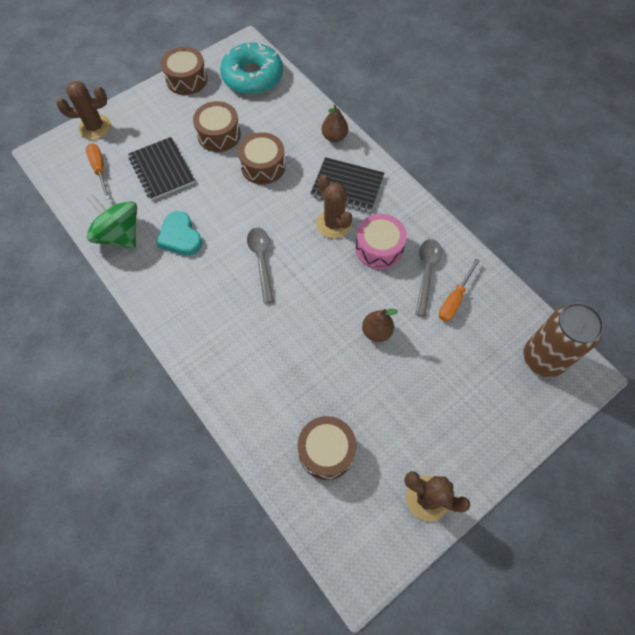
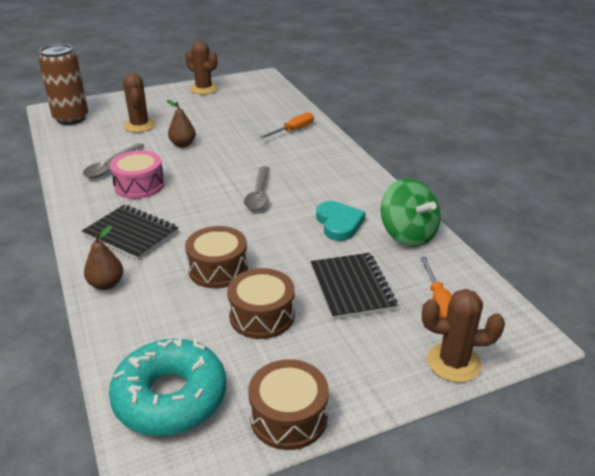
camera: 165 degrees left, 30 degrees down
brown drum [298,416,356,480] -> none
brown cactus [316,175,352,239] -> brown cactus moved to [123,73,156,132]
orange screwdriver [439,259,480,322] -> orange screwdriver moved to [260,112,314,138]

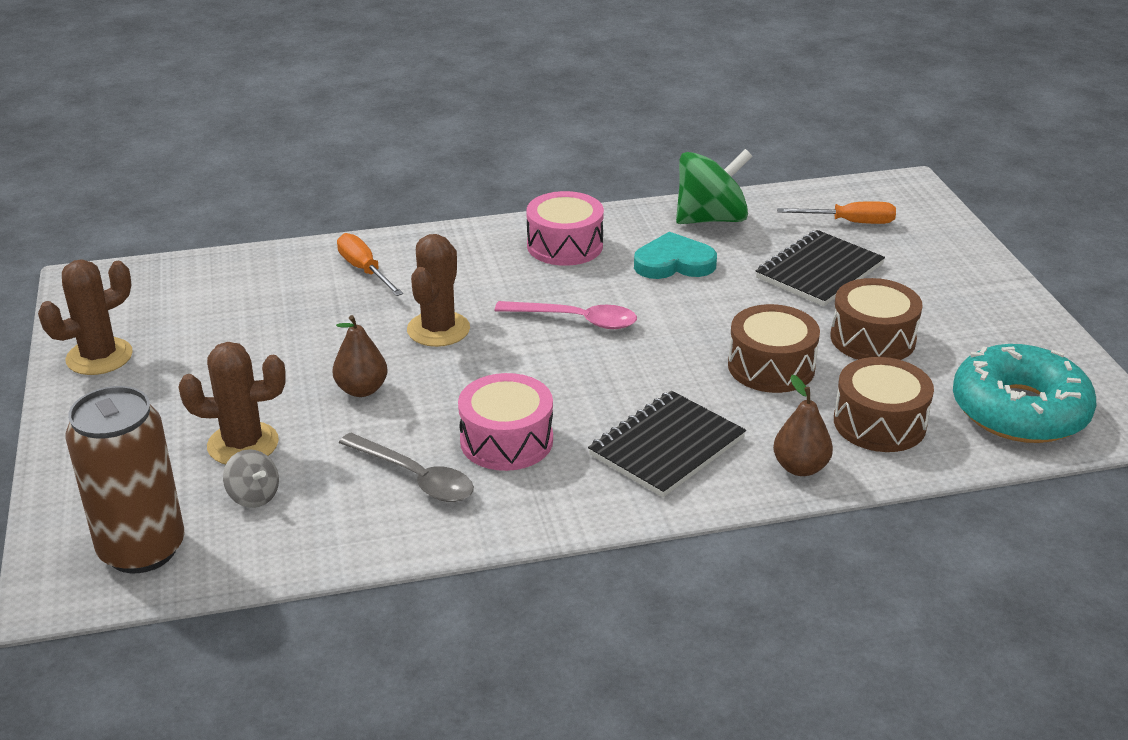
camera: 80 degrees left, 0 degrees up
grey spoon [244,166,270,210] -> pink spoon [494,301,637,329]
brown drum [248,359,329,450] -> brown drum moved to [834,357,934,452]
black notebook [311,253,398,320] -> black notebook turned 45 degrees counterclockwise [756,230,885,306]
brown cactus [422,289,505,382] -> brown cactus moved to [407,234,470,347]
none -> grey spinning top [223,449,279,508]
none -> pink drum [526,191,604,266]

